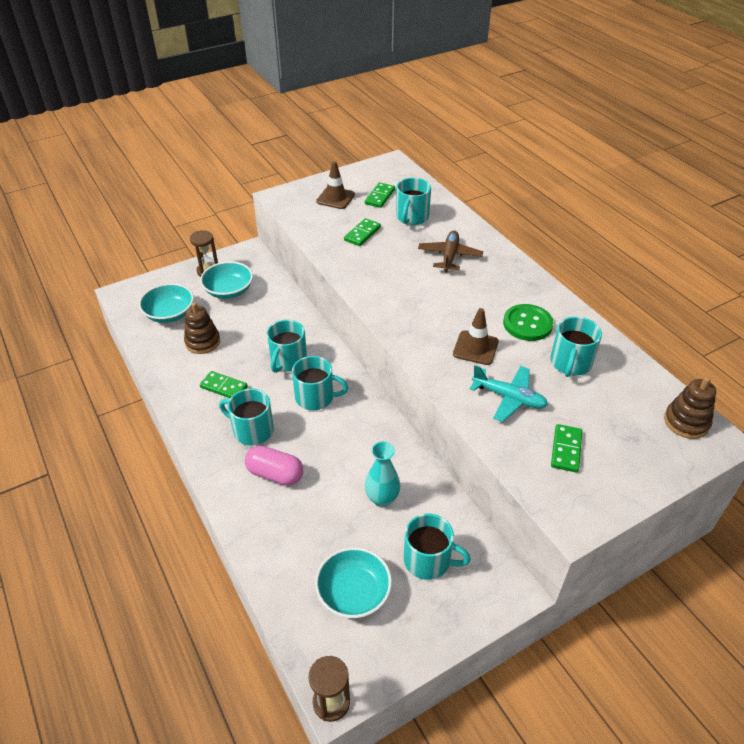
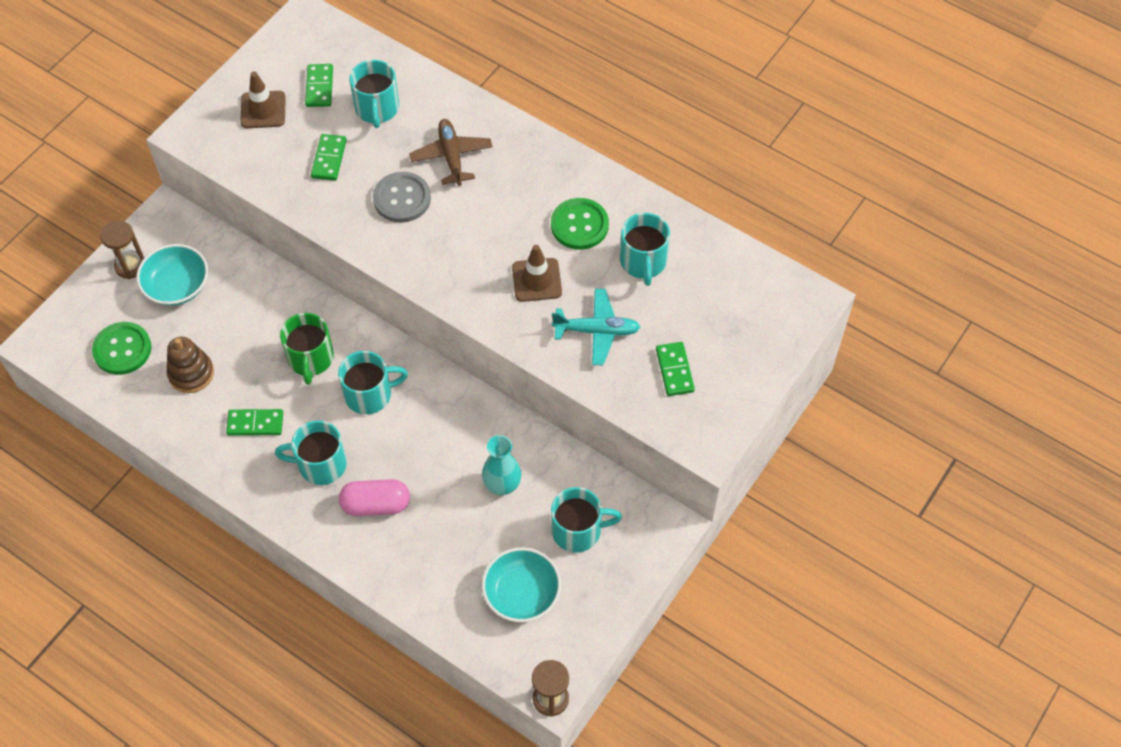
camera: 25 degrees left, 15 degrees up
turquoise bowl [139,283,194,323] -> green button [92,322,152,375]
turquoise mug [267,320,307,373] -> green mug [280,313,334,385]
brown stacking toy [664,377,716,439] -> none
none -> grey button [373,172,431,223]

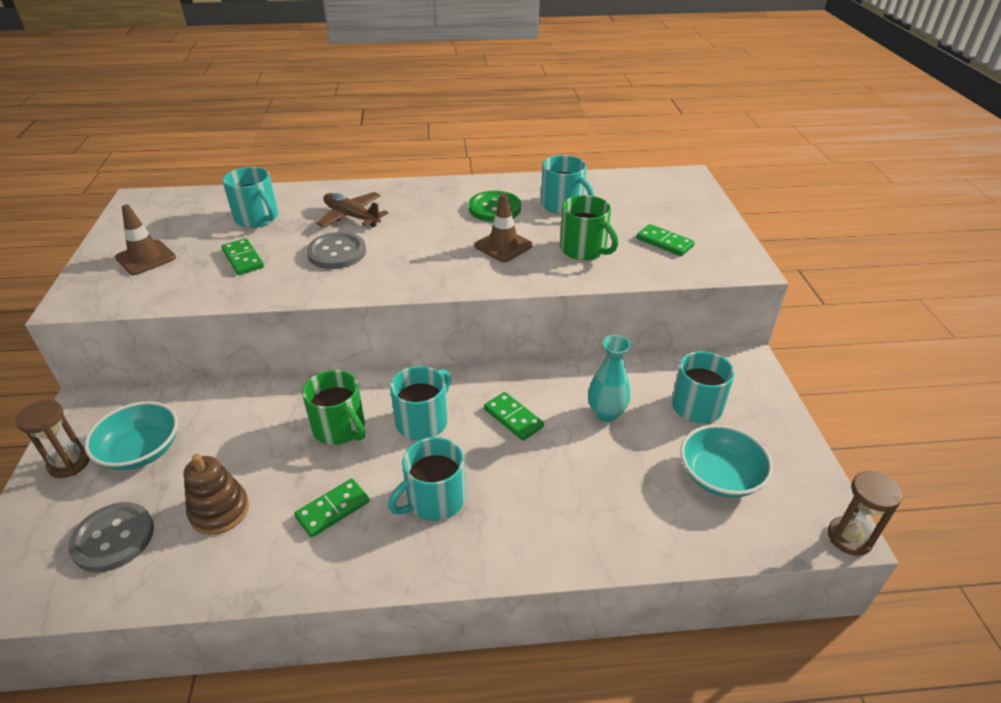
camera: 40 degrees left, 20 degrees down
green button [92,322,152,375] -> grey button [68,502,154,572]
green domino [305,64,333,107] -> green domino moved to [484,392,544,441]
pink capsule [339,479,410,516] -> none
turquoise plane [552,289,640,365] -> green mug [560,195,618,260]

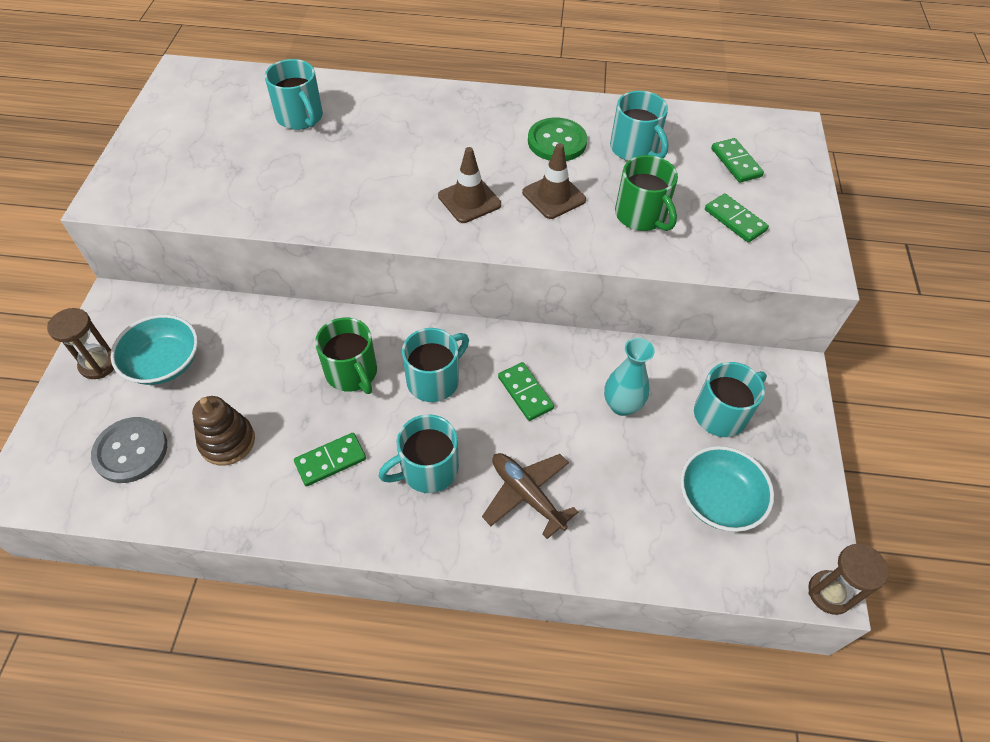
camera: 10 degrees right, 15 degrees up
brown traffic cone [115,204,176,275] -> brown traffic cone moved to [438,147,501,223]
green domino [221,238,264,275] -> green domino moved to [711,138,764,183]
grey button [307,232,366,269] -> none
brown plane [316,192,388,227] -> brown plane moved to [482,453,578,539]

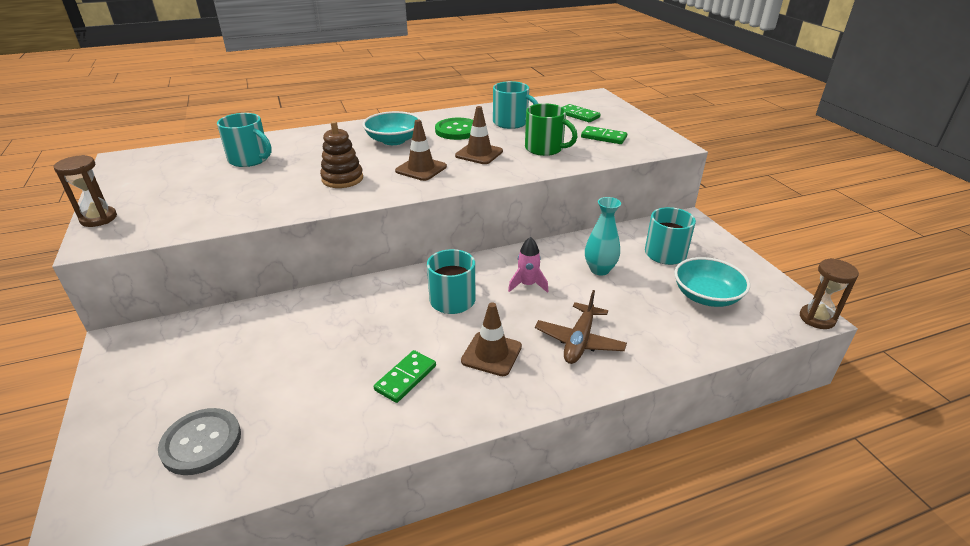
camera: 25 degrees left, 20 degrees down
brown hourglass [47,308,114,379] -> brown hourglass moved to [53,155,117,227]
turquoise bowl [111,315,198,385] -> turquoise bowl moved to [362,111,422,145]
brown stacking toy [192,396,255,465] -> brown stacking toy moved to [320,121,363,188]
green mug [315,317,377,394] -> none
turquoise mug [378,414,459,493] -> brown traffic cone [461,302,522,376]
brown plane [482,453,578,539] -> brown plane turned 90 degrees counterclockwise [535,290,627,364]
green domino [498,362,554,421] -> pink rocket [508,237,548,293]

